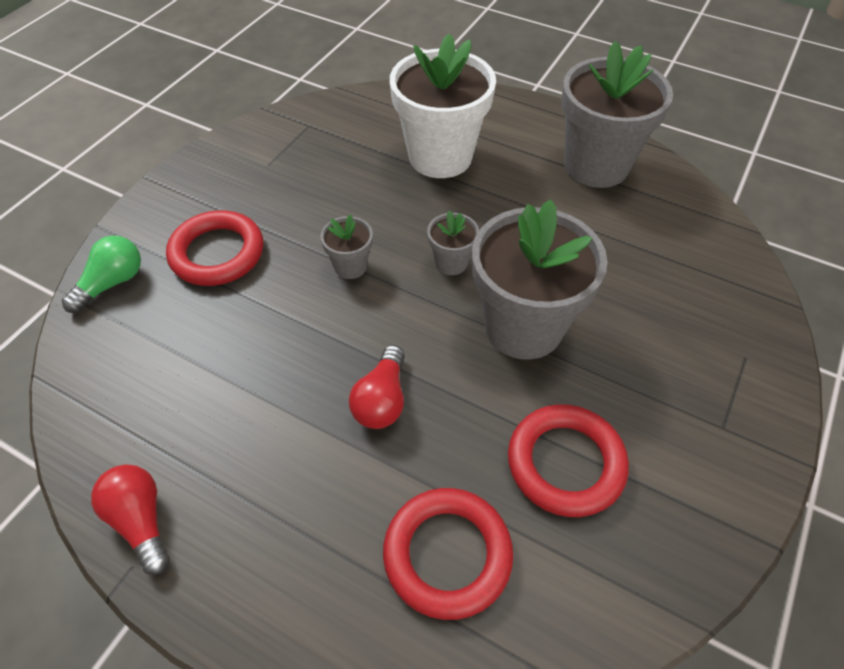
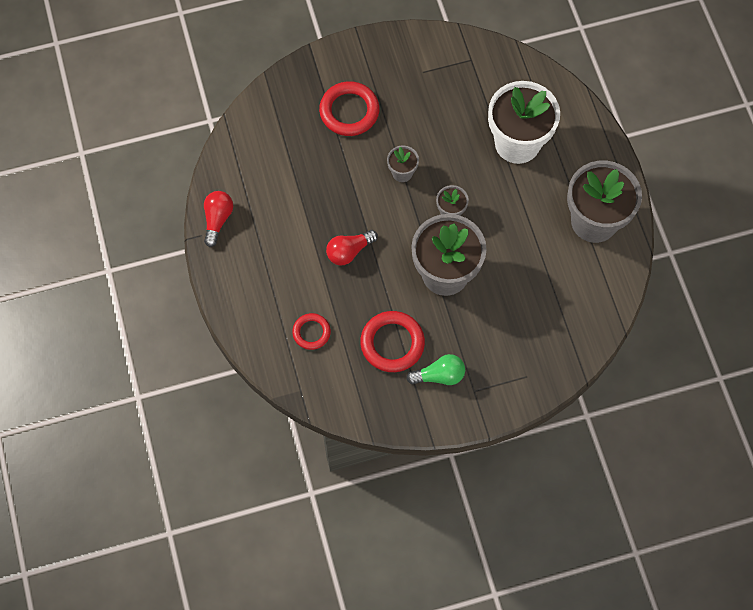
camera: 45 degrees right, 15 degrees up
green light bulb [62,236,141,313] -> green light bulb moved to [406,354,465,385]
red ring [383,488,513,620] -> red ring [292,313,331,350], size x0.60

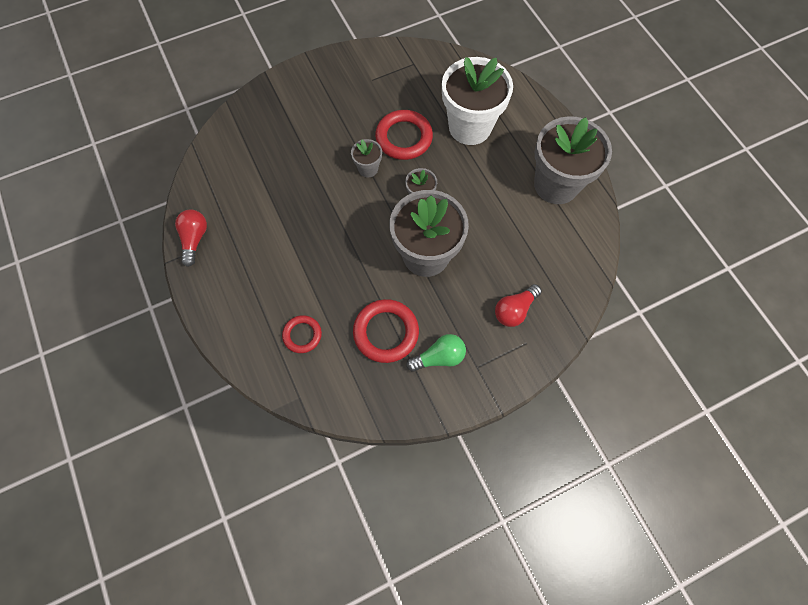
camera: 10 degrees left, 0 degrees up
red ring [319,81,379,136] -> red ring moved to [375,110,433,160]
red light bulb [326,230,378,265] -> red light bulb moved to [495,284,542,327]

